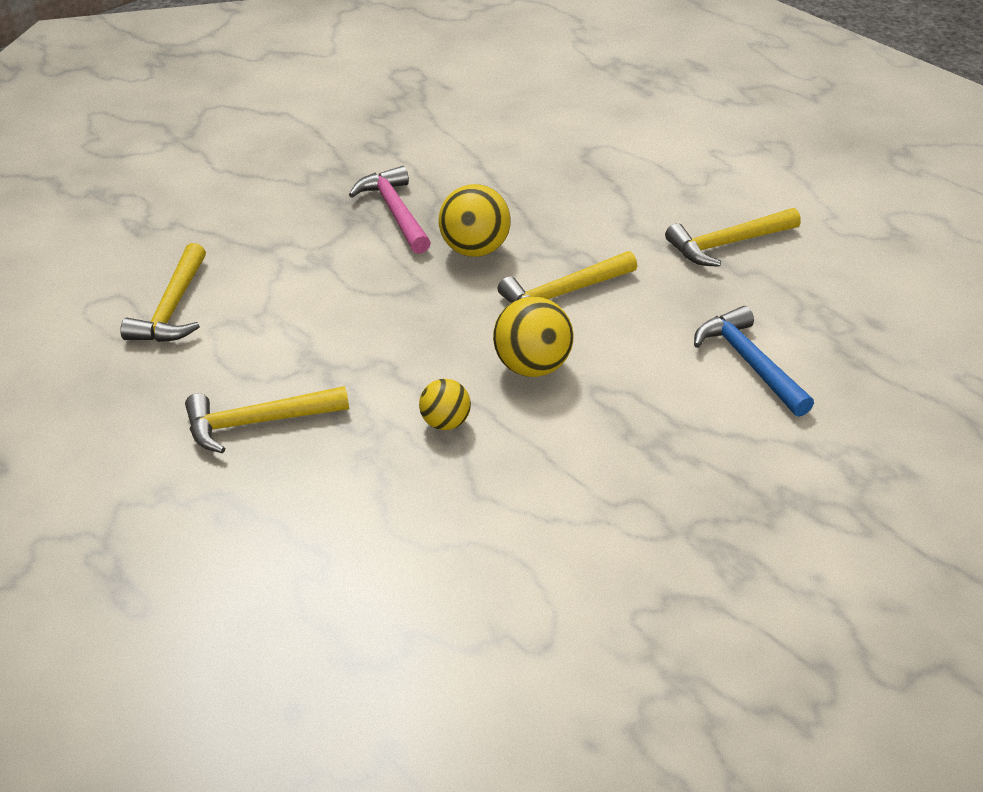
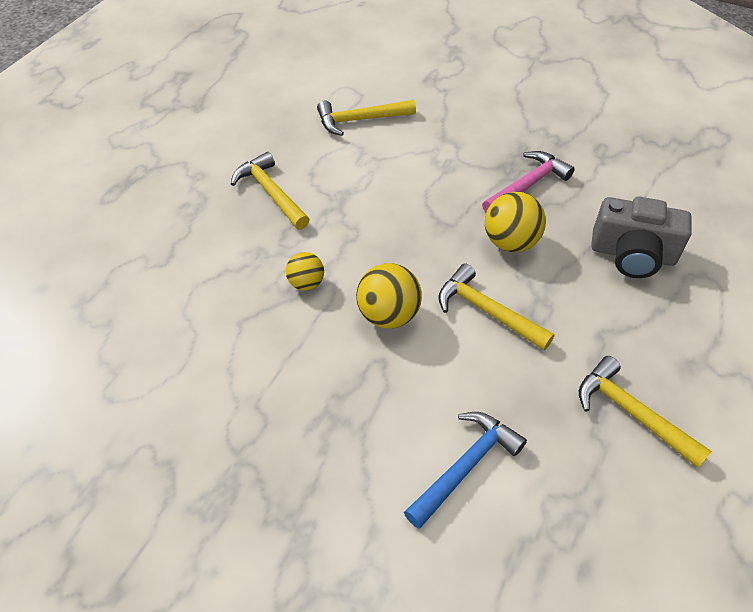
camera: 70 degrees right, 10 degrees up
none -> grey camera [591,196,691,278]

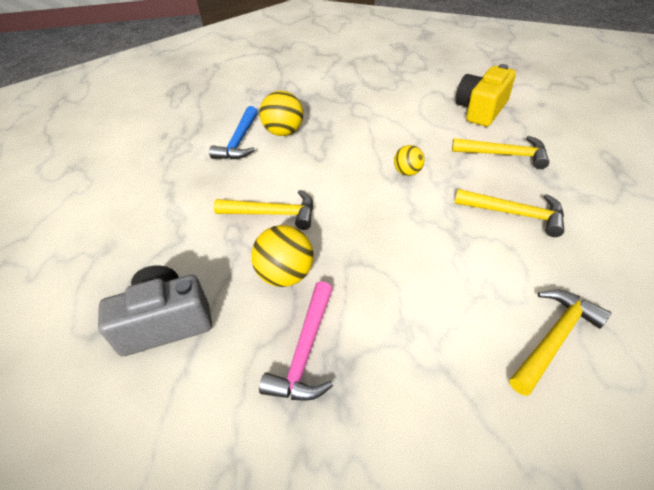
camera: 150 degrees right, 5 degrees down
yellow ball [356,263,422,328] -> yellow ball moved to [260,91,303,136]
yellow hammer [579,356,712,468] -> yellow hammer moved to [452,136,549,169]
none -> yellow camera [456,64,516,126]

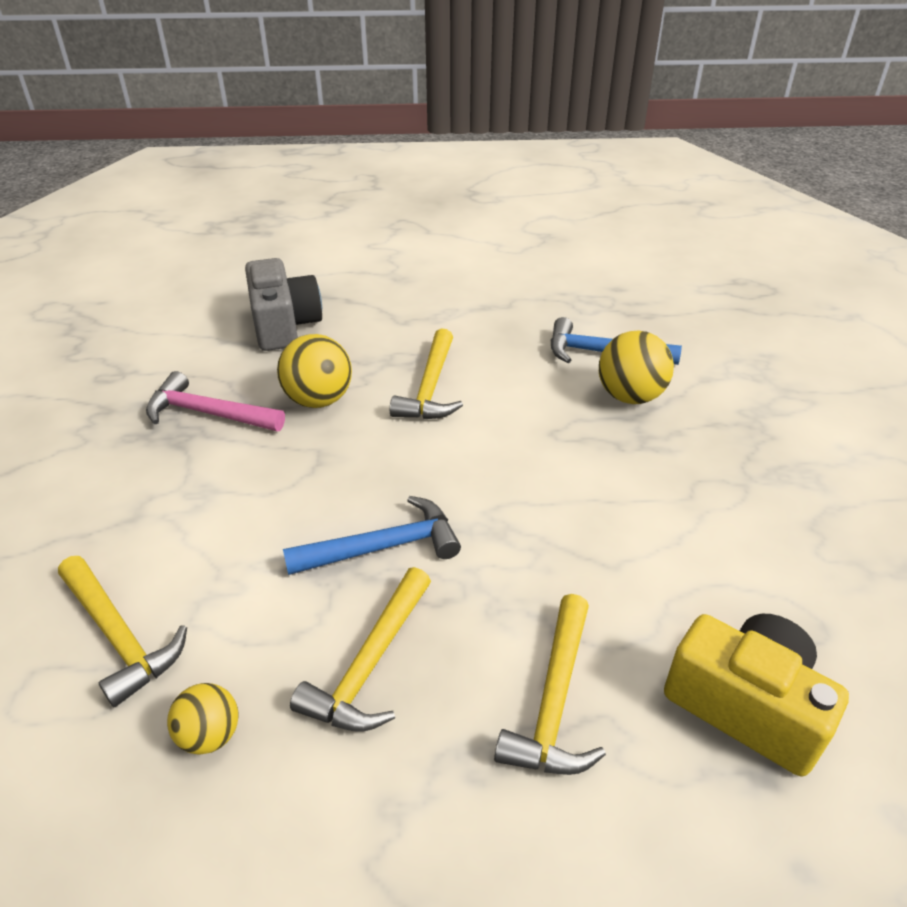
camera: 90 degrees right, 5 degrees down
yellow ball [394,145,425,176] -> yellow ball moved to [167,683,238,755]
none -> blue hammer [283,496,461,575]

